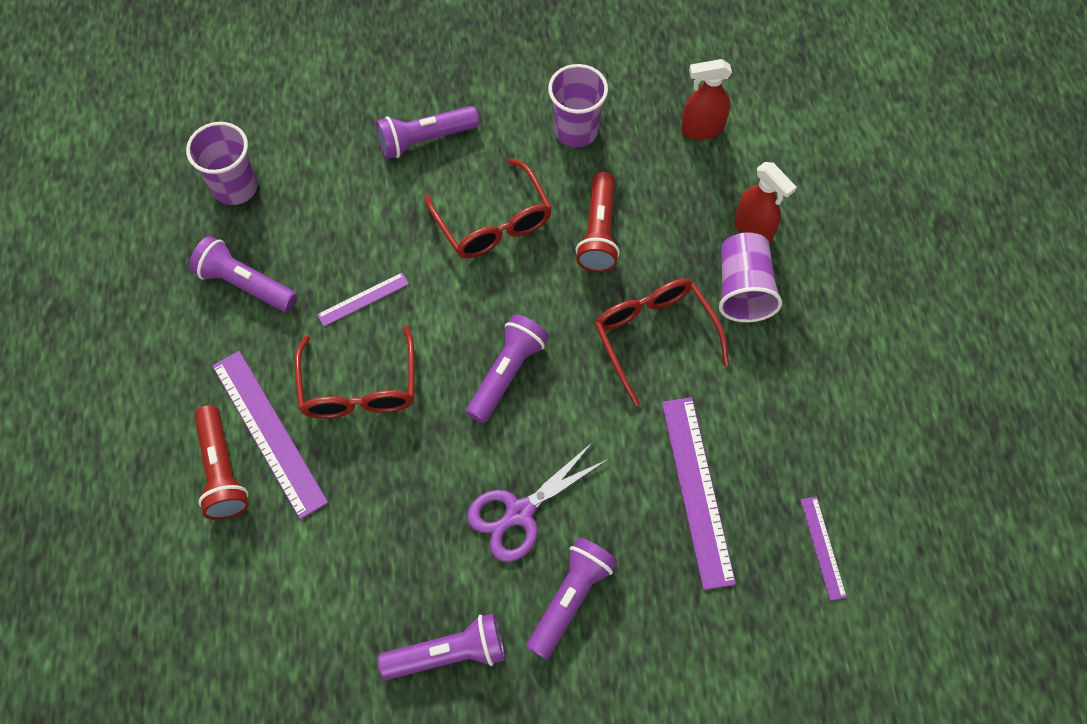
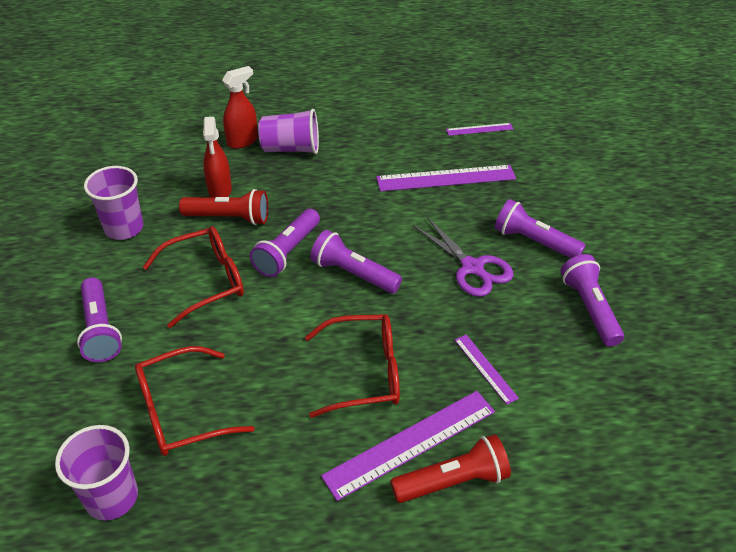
camera: 90 degrees left, 20 degrees down
purple flashlight [189,236,297,312] -> purple flashlight moved to [250,209,320,277]
purple ruler [317,273,409,327] -> purple ruler moved to [455,335,519,405]
red glasses [595,279,729,406] -> red glasses moved to [135,346,255,456]
red spray bottle [681,59,732,140] -> red spray bottle moved to [203,117,232,197]

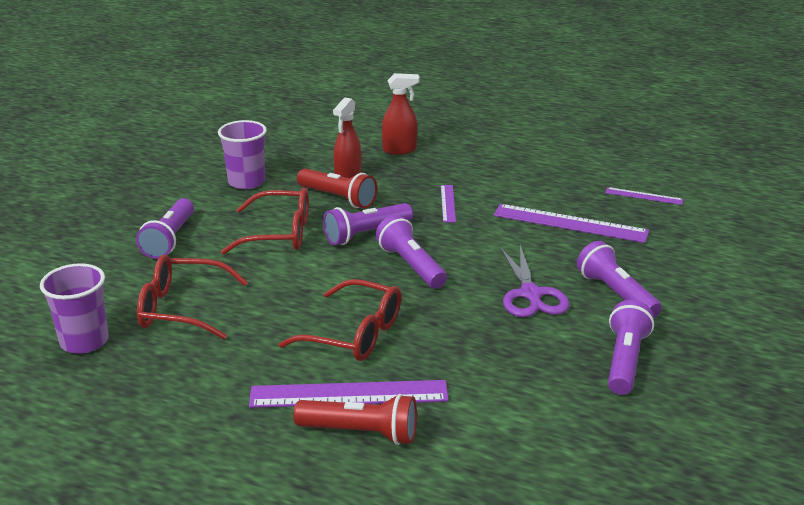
camera: 30 degrees right, 15 degrees down
purple cup [258,109,319,154] -> none
purple ruler [455,335,519,405] -> purple ruler moved to [441,185,456,222]

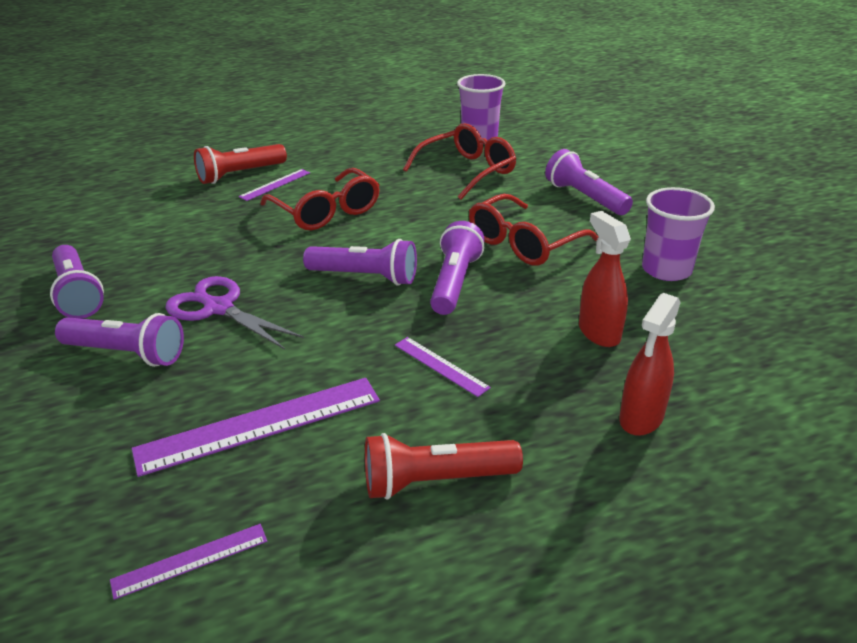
camera: 135 degrees right, 5 degrees up
purple ruler [249,380,449,408] -> purple ruler [239,169,310,201], size x0.52
red glasses [278,279,401,361] -> red glasses turned 105 degrees counterclockwise [260,168,380,230]
red flashlight [297,168,377,209] -> red flashlight moved to [365,433,523,500]

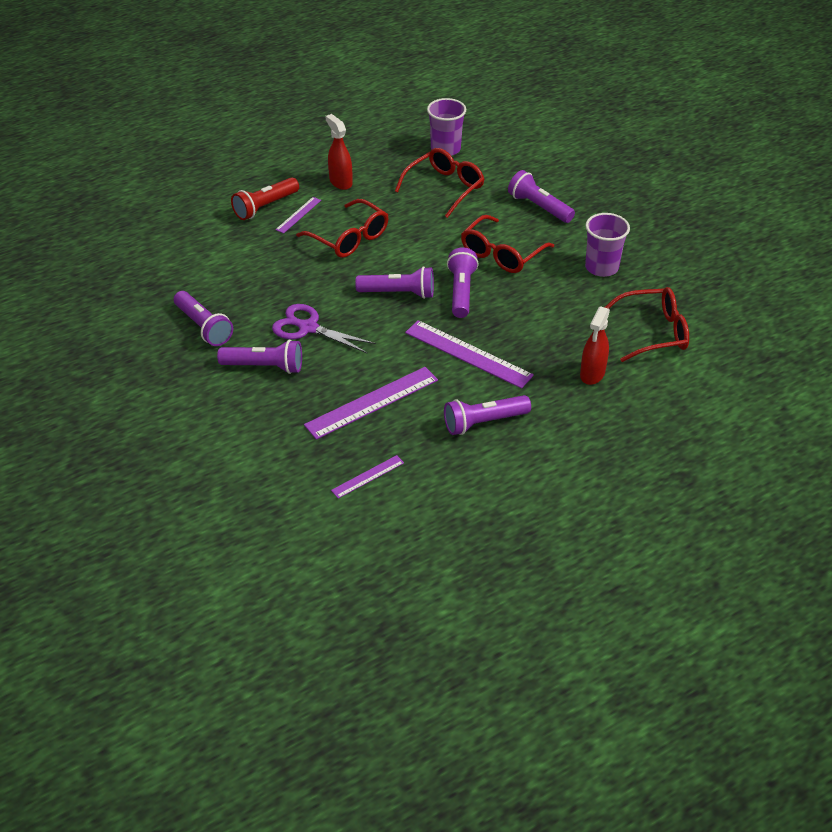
camera: 10 degrees left, 10 degrees up
red flashlight [365,433,523,500] -> purple flashlight [444,395,531,435]
purple ruler [395,337,491,397] -> purple ruler [405,320,534,389], size x1.92
red spray bottle [579,211,631,347] -> red spray bottle moved to [325,114,352,190]
none -> red glasses [605,287,689,362]

